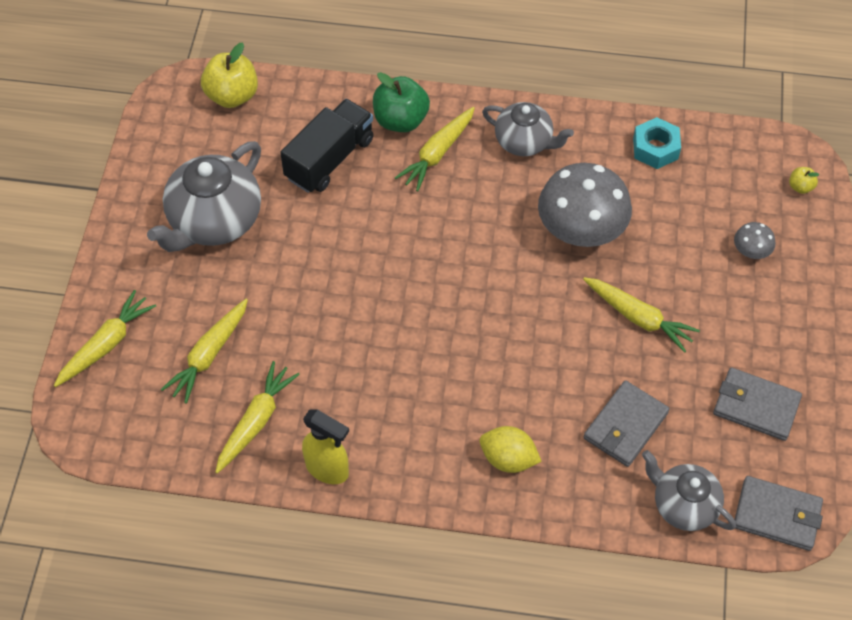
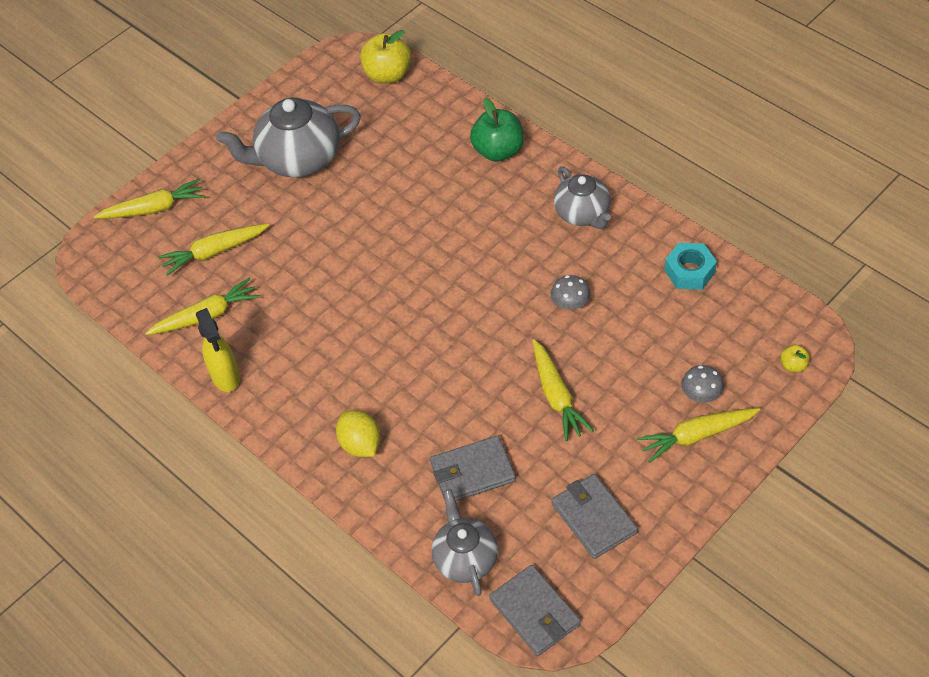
camera: 40 degrees right, 5 degrees down
black truck [280,99,374,193] -> none
yellow carrot [395,107,475,191] -> yellow carrot moved to [637,408,760,463]
grey mushroom [538,163,632,247] -> grey mushroom [551,275,590,310], size x0.44

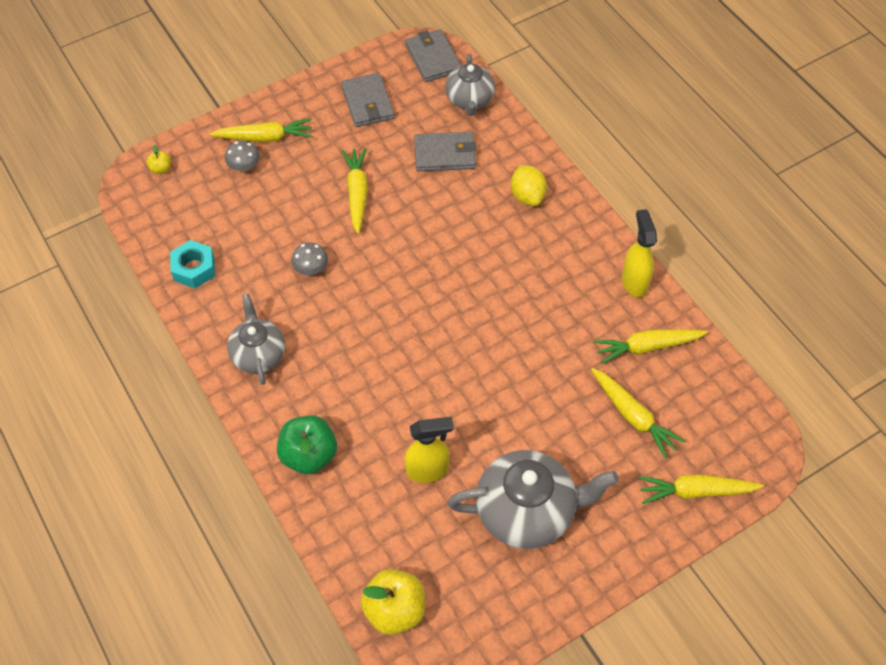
camera: 170 degrees left, 5 degrees up
yellow carrot [158,224,269,276] -> yellow carrot turned 60 degrees clockwise [591,368,685,459]
none -> yellow spray bottle [405,417,454,483]

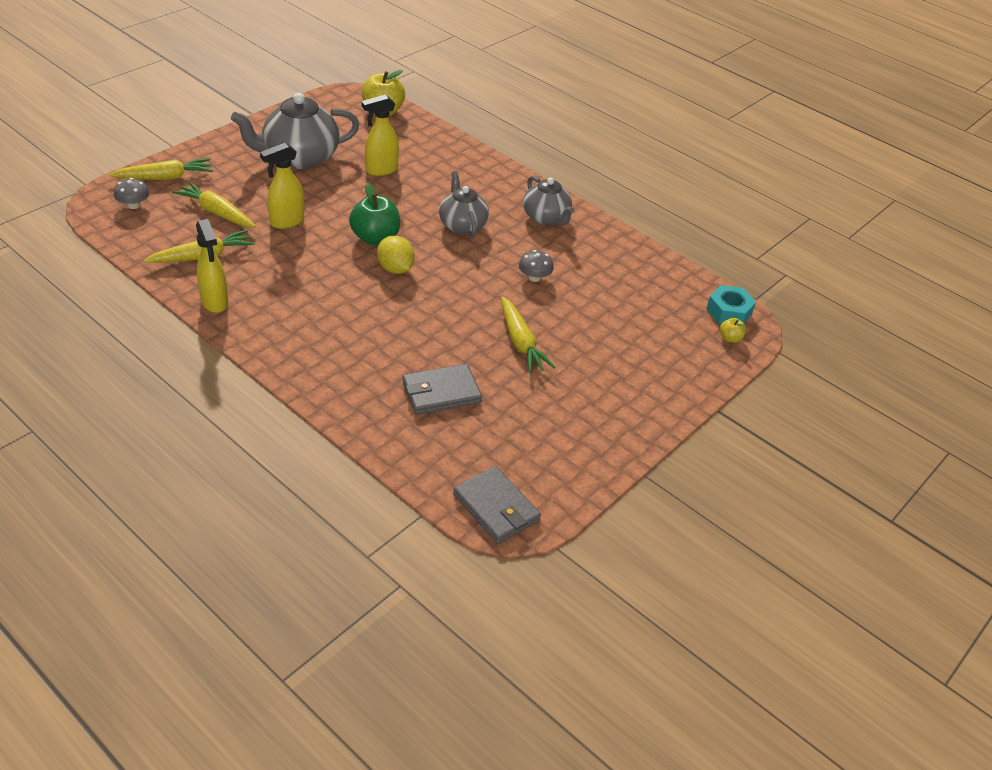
camera: 160 degrees right, 15 degrees down
turquoise nut [170,240,215,289] -> turquoise nut moved to [706,285,756,324]
yellow carrot [209,119,312,142] -> none
grey mushroom [225,141,260,171] -> grey mushroom moved to [114,178,150,209]
green apple [277,416,337,474] -> green apple moved to [349,183,400,245]
grey wallet [341,73,395,127] -> none
grey teapot [445,54,495,116] -> grey teapot moved to [439,171,489,238]
yellow lemon [511,165,547,206] -> yellow lemon moved to [377,235,415,274]
none -> yellow spray bottle [260,143,304,229]

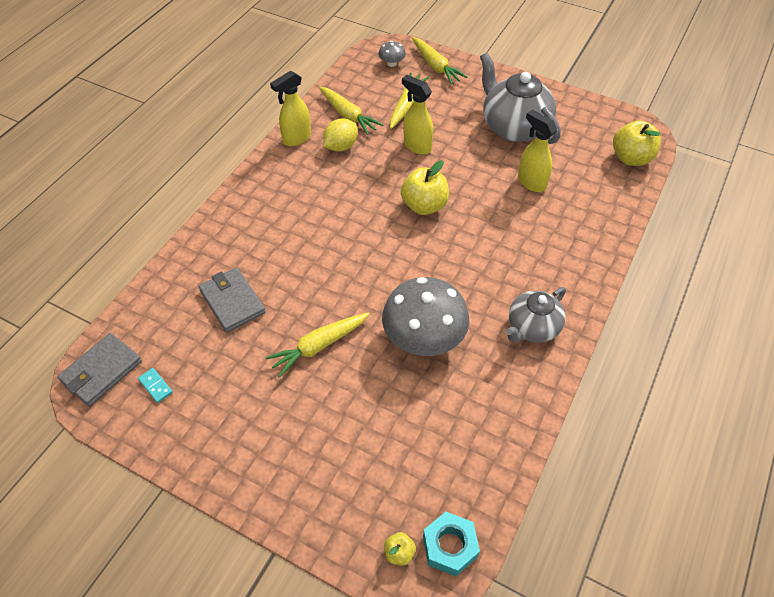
camera: 80 degrees right, 10 degrees up
green apple [349,183,400,245] -> yellow apple [401,161,449,215]
yellow lemon [377,235,415,274] -> yellow lemon moved to [323,118,358,152]
grey teapot [439,171,489,238] -> none
grey mushroom [519,250,554,282] -> grey mushroom [382,277,470,356], size x2.27
none -> turquoise domino [138,368,173,403]

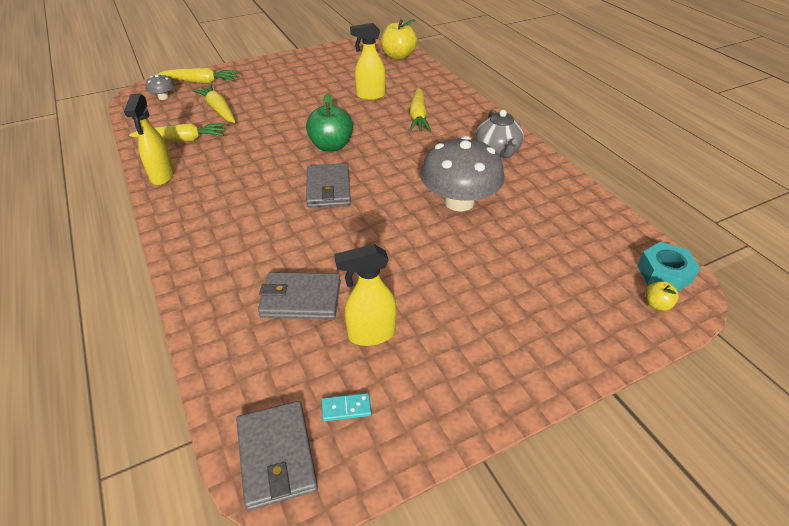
camera: 55 degrees left, 10 degrees down
yellow carrot [265,312,369,378] -> yellow carrot moved to [409,87,431,132]
yellow lemon [323,118,358,152] -> none
yellow apple [401,161,449,215] -> green apple [306,93,353,152]
yellow spray bottle [402,75,433,155] -> yellow spray bottle moved to [334,244,396,346]
grey teapot [480,53,561,144] -> none
none -> grey wallet [306,163,351,208]

